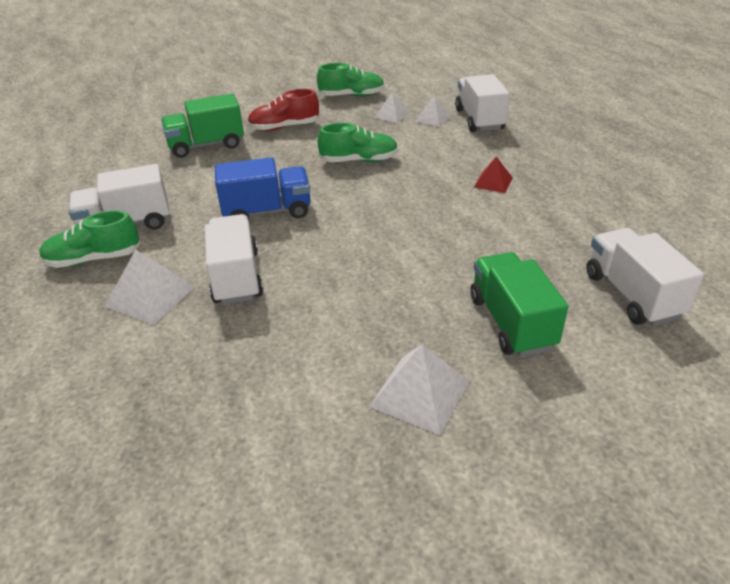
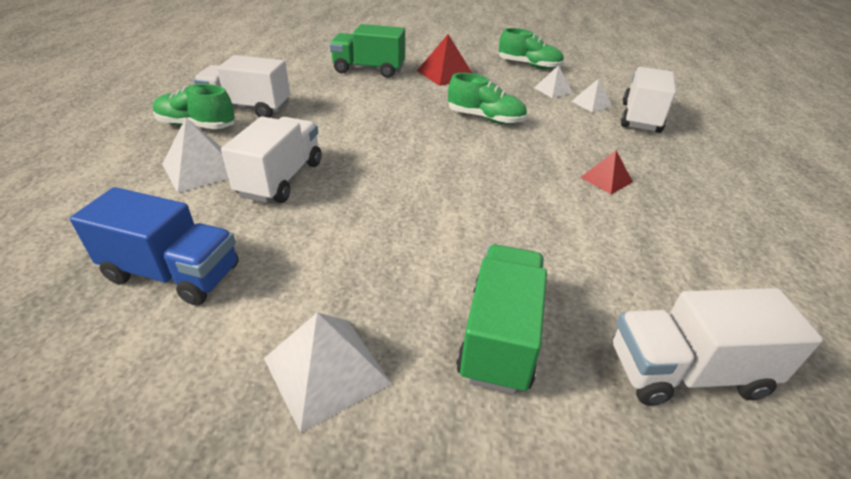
camera: 25 degrees right, 0 degrees up
blue truck [215,157,311,220] -> blue truck moved to [70,187,239,306]
red shoe [247,89,319,131] -> red pyramid [417,34,472,86]
white truck [586,228,704,326] -> white truck turned 105 degrees counterclockwise [613,288,823,406]

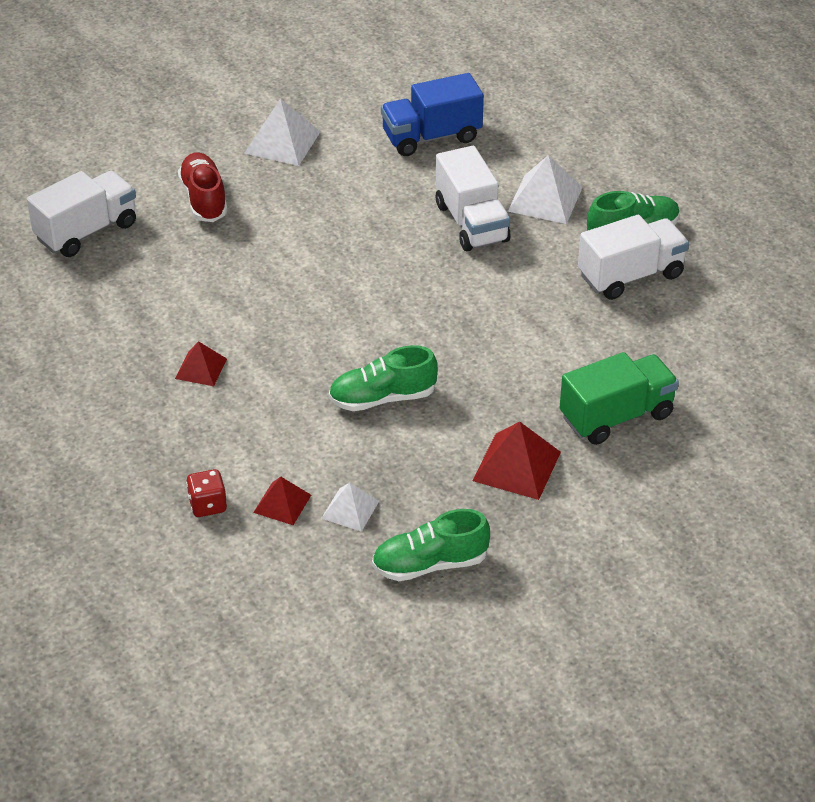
camera: 145 degrees right, 5 degrees up
green truck [456,245,547,394] -> red shoe [178,152,228,222]
white pyramid [571,78,613,113] -> red pyramid [253,477,311,525]
white truck [621,67,676,133] -> red dice [186,469,227,517]

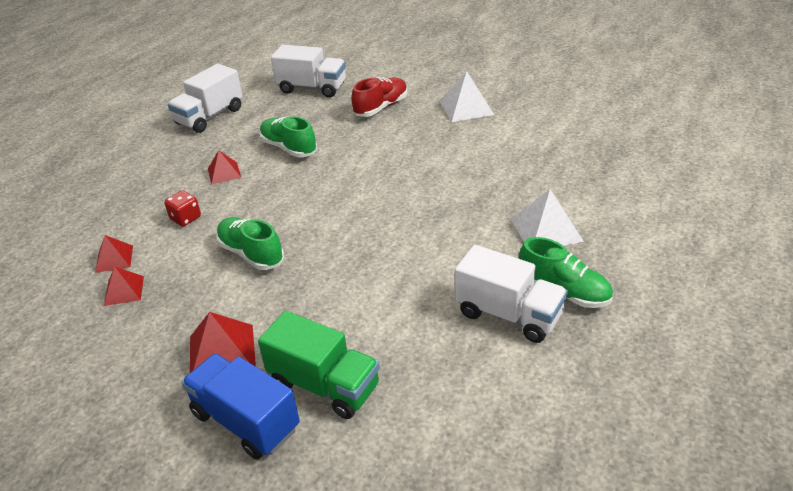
camera: 60 degrees right, 5 degrees down
red dice [186,469,227,517] -> red dice moved to [164,190,201,226]
white pyramid [321,482,379,532] -> red pyramid [104,266,144,306]
green shoe [372,509,490,581] -> green shoe moved to [259,116,317,157]
blue truck [381,73,484,156] -> blue truck moved to [181,354,300,460]
white truck [436,146,510,252] -> white truck moved to [168,64,243,133]

